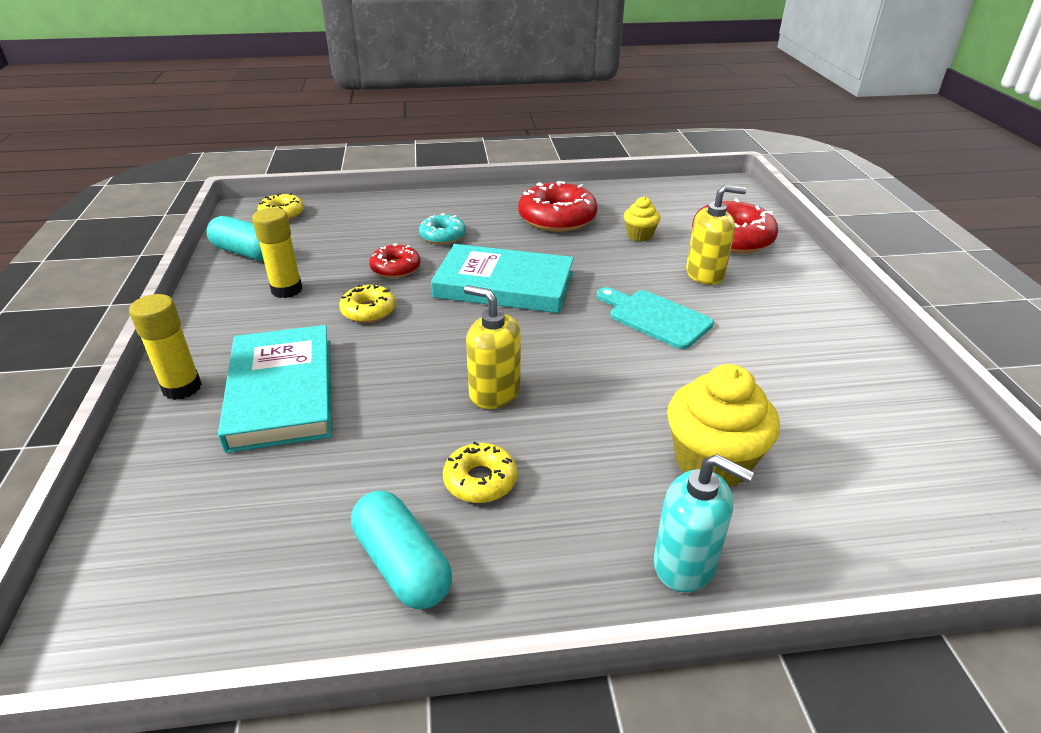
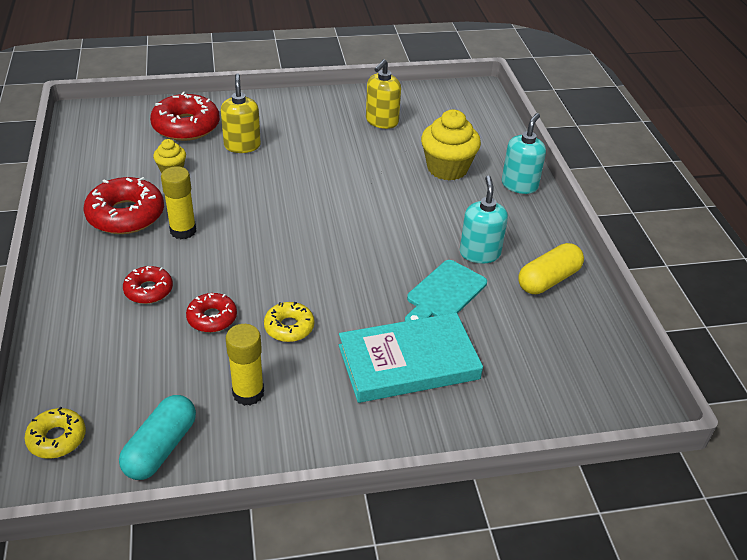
camera: 95 degrees left, 5 degrees up
yellow glue stick [129,294,202,400] -> yellow glue stick moved to [161,166,196,239]
turquoise capsule [351,490,452,609] -> yellow capsule [518,243,584,294]
turquoise donut [419,213,466,244] -> red donut [123,266,173,304]
turquoise book [431,244,574,313] -> none
yellow donut [443,441,517,503] -> turquoise soap dispenser [460,175,508,263]
yellow soap dispenser [464,285,521,409] -> yellow soap dispenser moved to [366,59,401,129]
turquoise cutting board [597,287,714,349] -> turquoise cutting board moved to [405,260,487,321]

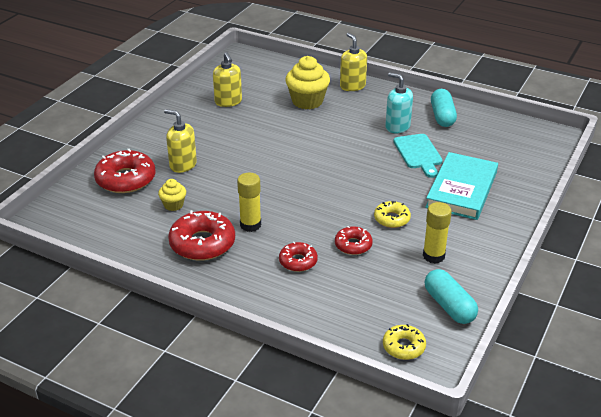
camera: 50 degrees left, 5 degrees down
turquoise soap dispenser [502,113,546,194] -> yellow soap dispenser [340,33,367,91]
yellow capsule [518,243,584,294] -> turquoise capsule [431,89,457,127]

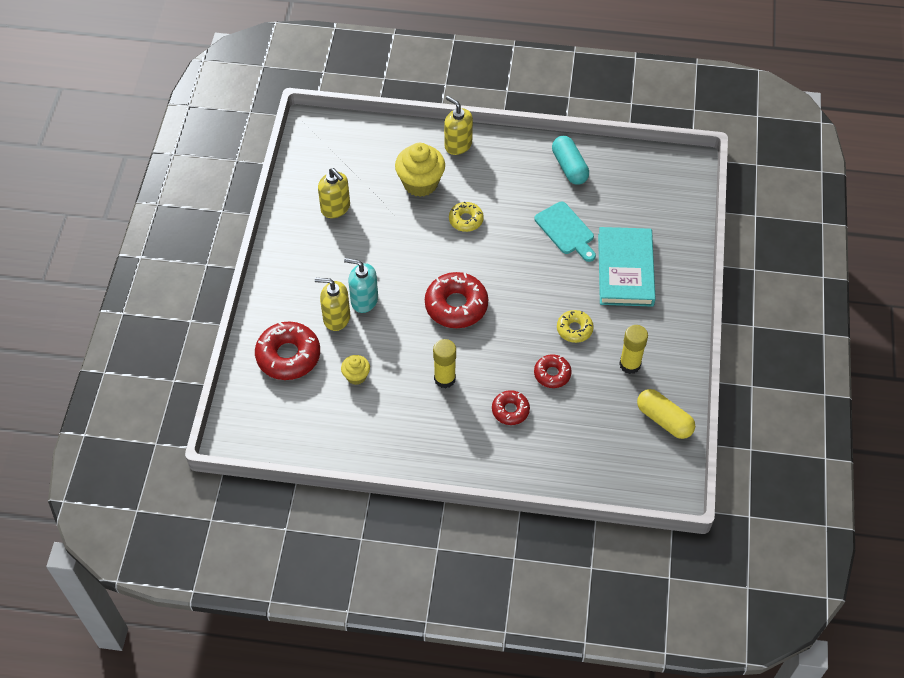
camera: 20 degrees left, 20 degrees up
red donut [168,210,235,261] -> red donut moved to [425,272,488,328]
yellow donut [383,324,426,360] -> yellow donut moved to [449,201,484,232]
turquoise soap dispenser [385,72,413,133] -> turquoise soap dispenser moved to [344,258,378,313]
turquoise capsule [425,269,478,324] -> yellow capsule [637,389,695,439]

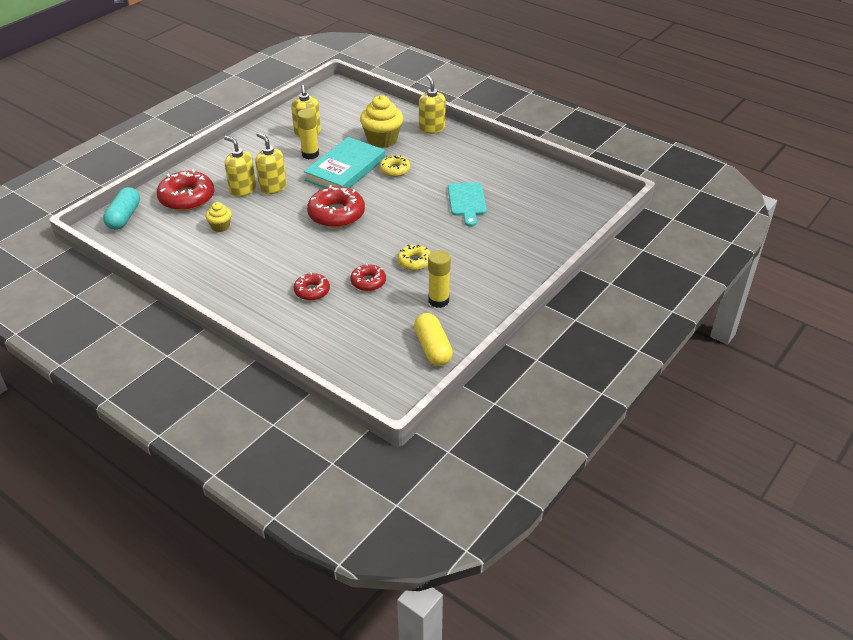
camera: 30 degrees right, 15 degrees down
turquoise soap dispenser [344,258,378,313] -> yellow soap dispenser [255,133,287,194]
yellow glue stick [433,339,456,388] -> yellow glue stick moved to [297,109,319,159]
turquoise capsule [552,136,589,185] -> turquoise capsule moved to [103,187,140,230]
turquoise book [598,227,656,307] -> turquoise book moved to [304,137,385,188]

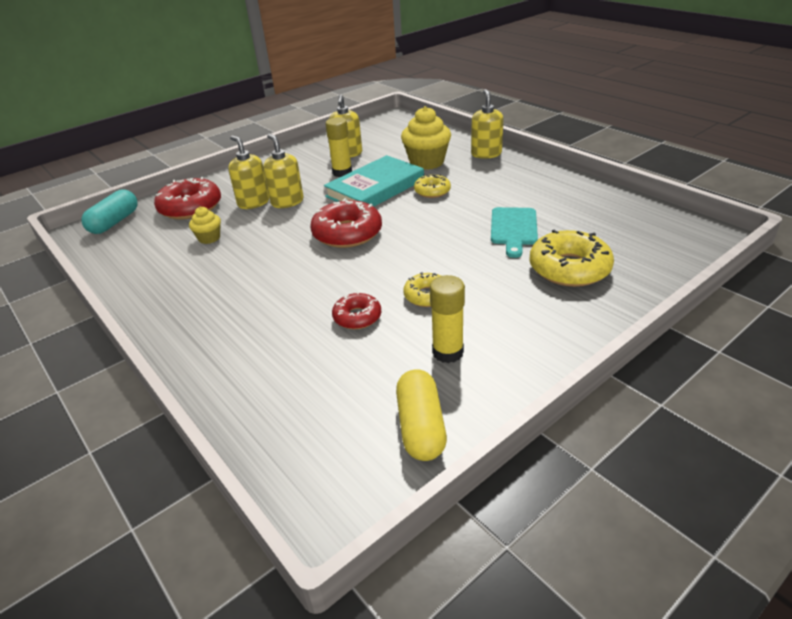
camera: 15 degrees right, 5 degrees down
red donut [293,272,330,301] -> none
none -> yellow donut [529,229,614,287]

